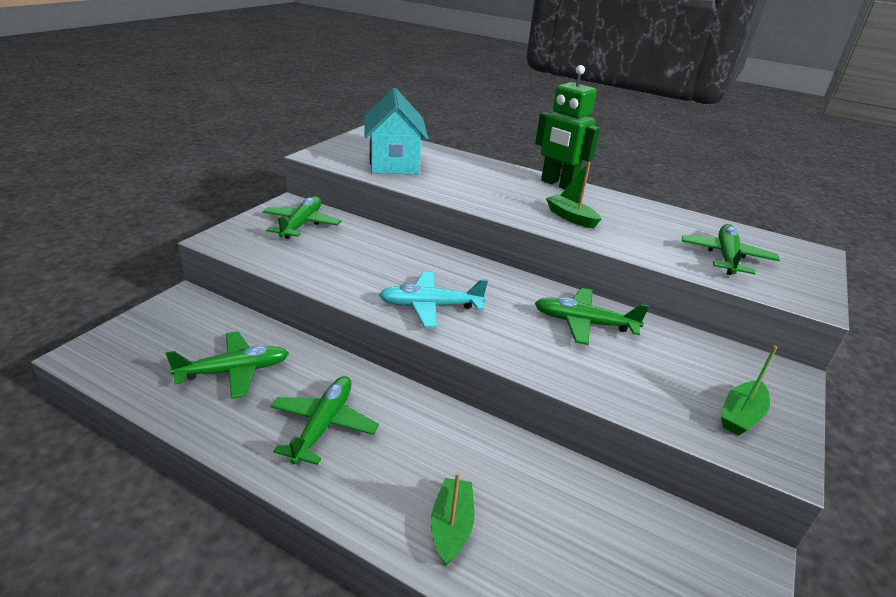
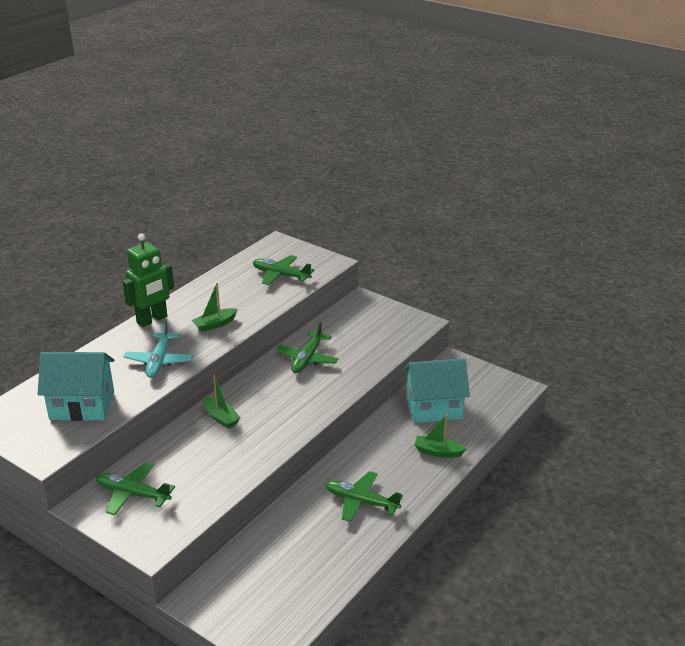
camera: 80 degrees left, 0 degrees up
green plane [166,332,289,399] -> none
turquoise plane [379,272,488,328] -> turquoise plane moved to [124,320,193,378]
green boat [721,346,777,435] -> green boat moved to [203,375,240,429]
none -> turquoise house [404,358,470,423]

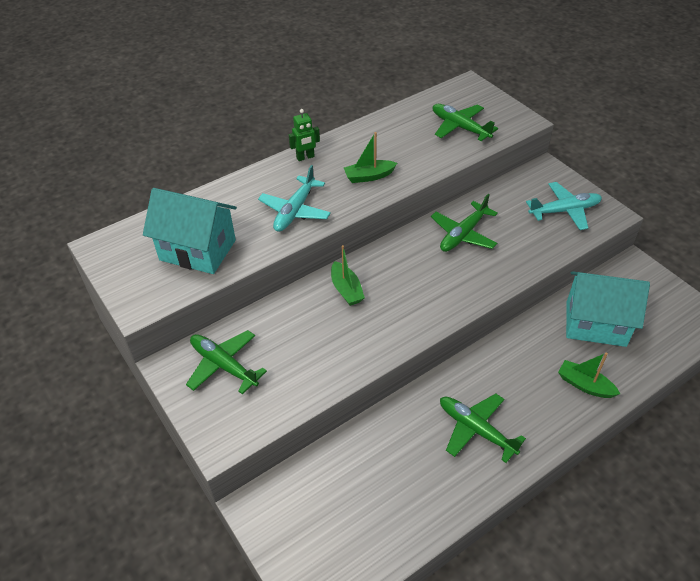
camera: 20 degrees right, 15 degrees up
green robot [122,233,174,327] -> green robot [289,109,320,161], size x0.53
none -> turquoise plane [526,182,602,230]

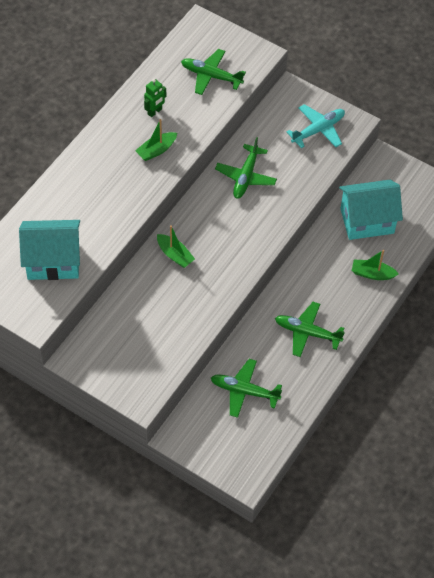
camera: 25 degrees left, 10 degrees up
green plane [186,330,267,394] -> green plane moved to [211,359,282,418]
turquoise plane [258,165,331,232] -> none
green robot [289,109,320,161] -> green robot moved to [144,79,166,117]

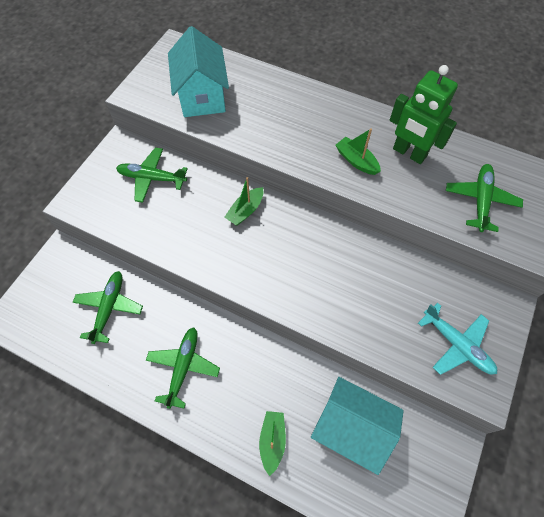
camera: 85 degrees right, 5 degrees up
green robot [144,79,166,117] -> green robot [390,65,458,164], size x1.88
green plane [215,137,277,199] -> green plane moved to [116,148,188,203]
turquoise house [339,180,403,240] -> turquoise house turned 45 degrees counterclockwise [311,377,404,475]

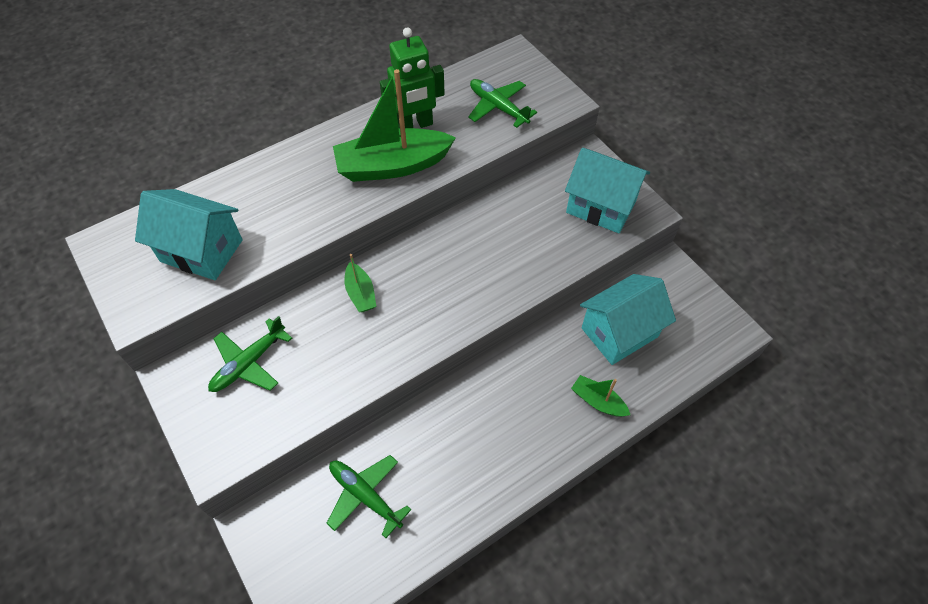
camera: 60 degrees left, 5 degrees down
green plane [146,327,220,409] -> none
green boat [335,128,381,175] -> green boat [333,69,456,182], size x2.08
turquoise plane [418,303,497,375] -> turquoise house [565,148,650,233]

